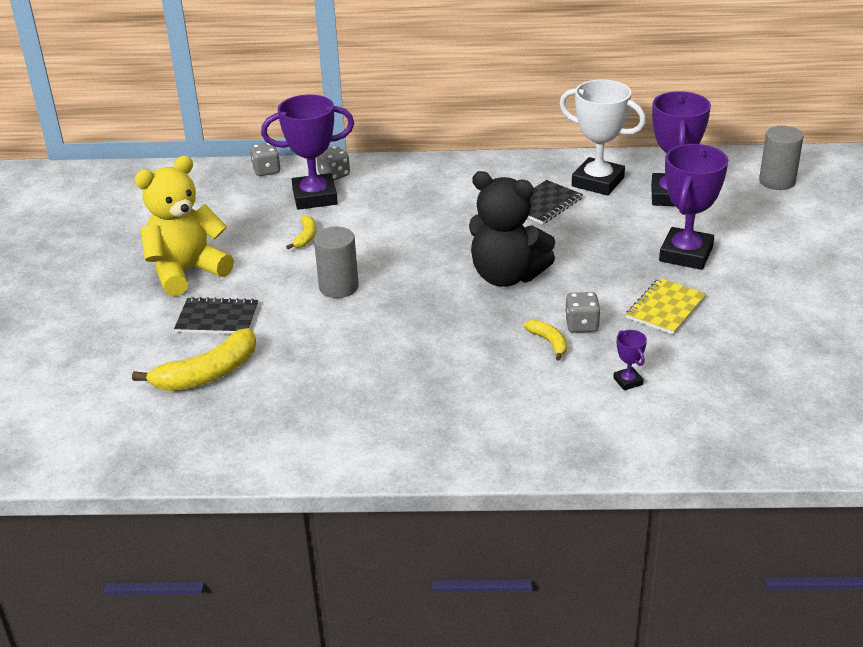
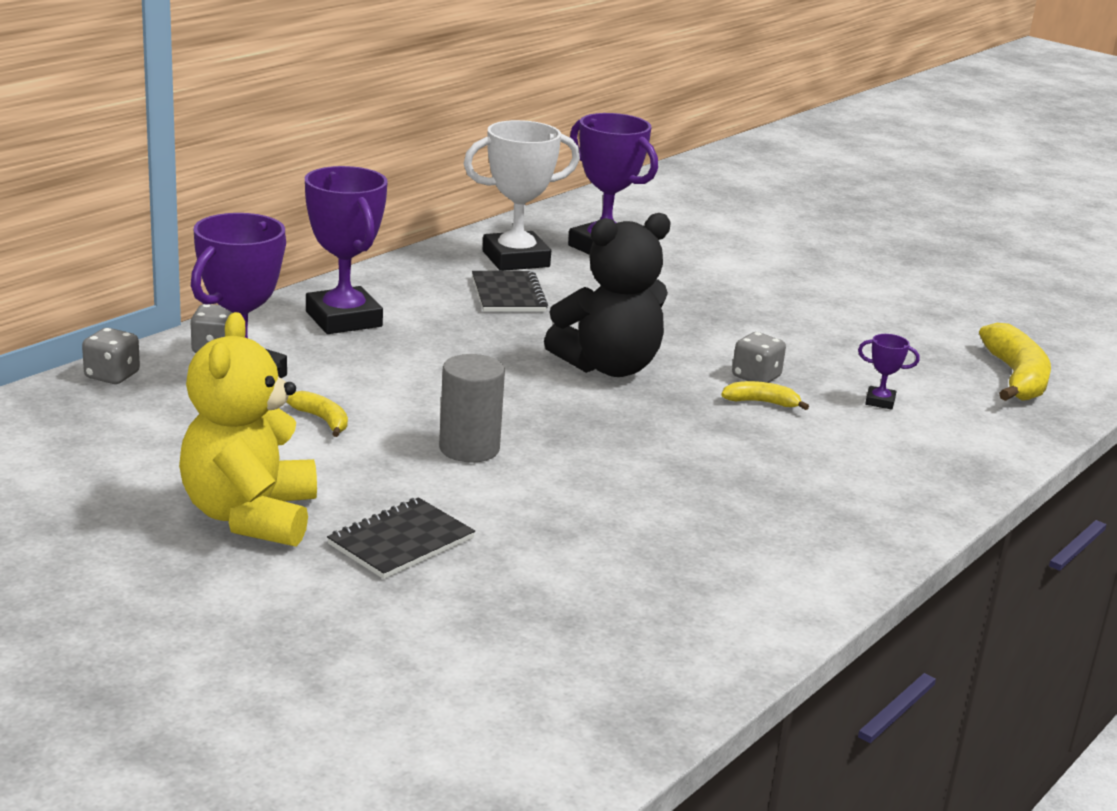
camera: 55 degrees left, 10 degrees down
yellow banana [132,328,256,391] -> yellow banana moved to [979,323,1051,401]
yellow notebook [626,278,706,335] -> none
purple trophy [659,144,728,270] -> purple trophy moved to [305,166,388,334]
grey cylinder [759,126,804,190] -> none

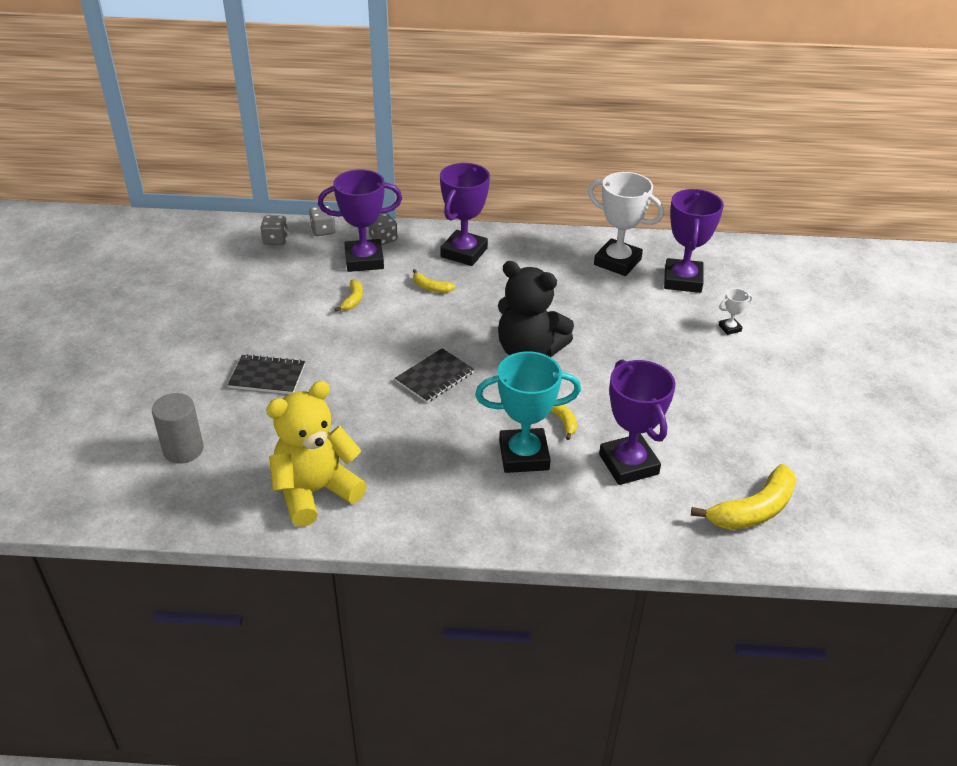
camera: 55 degrees right, 15 degrees up
yellow teddy bear [179,312,317,547] -> yellow teddy bear moved to [266,381,367,527]
grey cylinder [439,354,505,462] -> grey cylinder moved to [152,393,204,464]
black notebook [472,271,548,312] -> black notebook moved to [395,348,474,403]
grey dice [732,332,786,383] -> grey dice moved to [260,215,288,245]
purple trophy [858,334,919,410] -> purple trophy [599,359,676,485], size x2.31
none -> yellow banana [413,269,455,293]
none -> turquoise trophy [475,351,581,473]
none -> white trophy [719,288,753,335]

